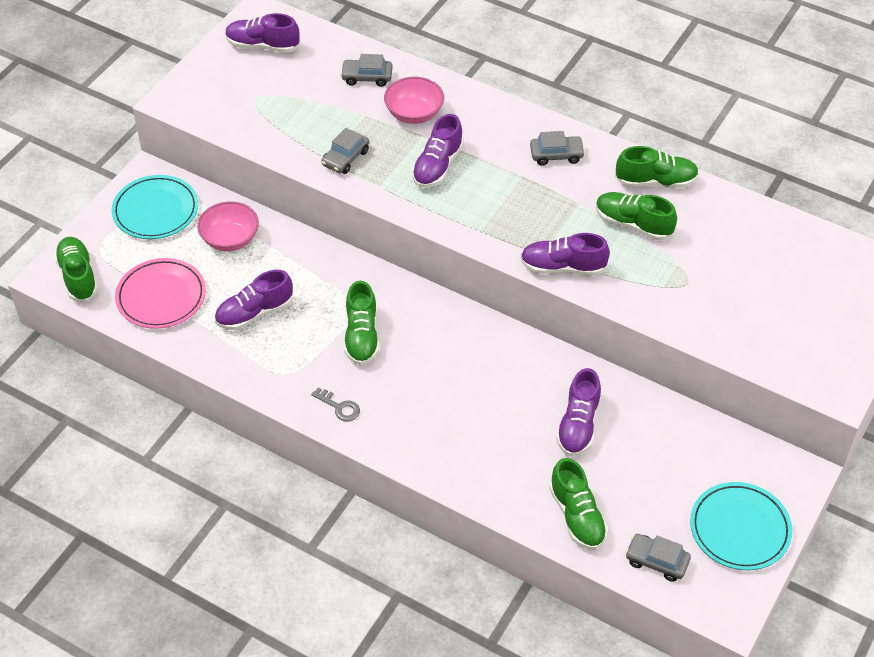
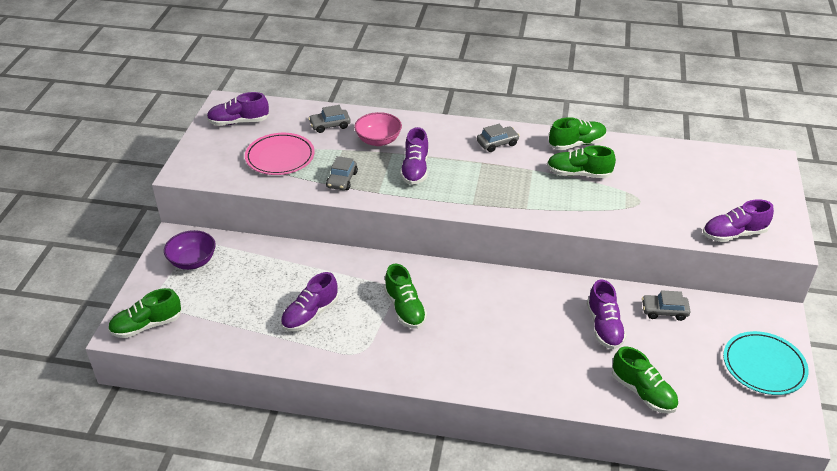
camera: 20 degrees left, 10 degrees down
green shoe [54,237,98,301] -> green shoe turned 75 degrees counterclockwise [108,288,182,338]
turquoise plate [112,175,198,239] -> purple bowl [164,230,216,270]
pink plate [115,258,206,329] -> pink plate moved to [245,133,315,175]
pink bowl [197,201,259,251] -> none
grey key [311,387,360,421] -> none
purple shoe [520,233,610,276] -> purple shoe moved to [703,199,774,242]
grey car [625,534,691,582] -> grey car moved to [642,290,690,321]

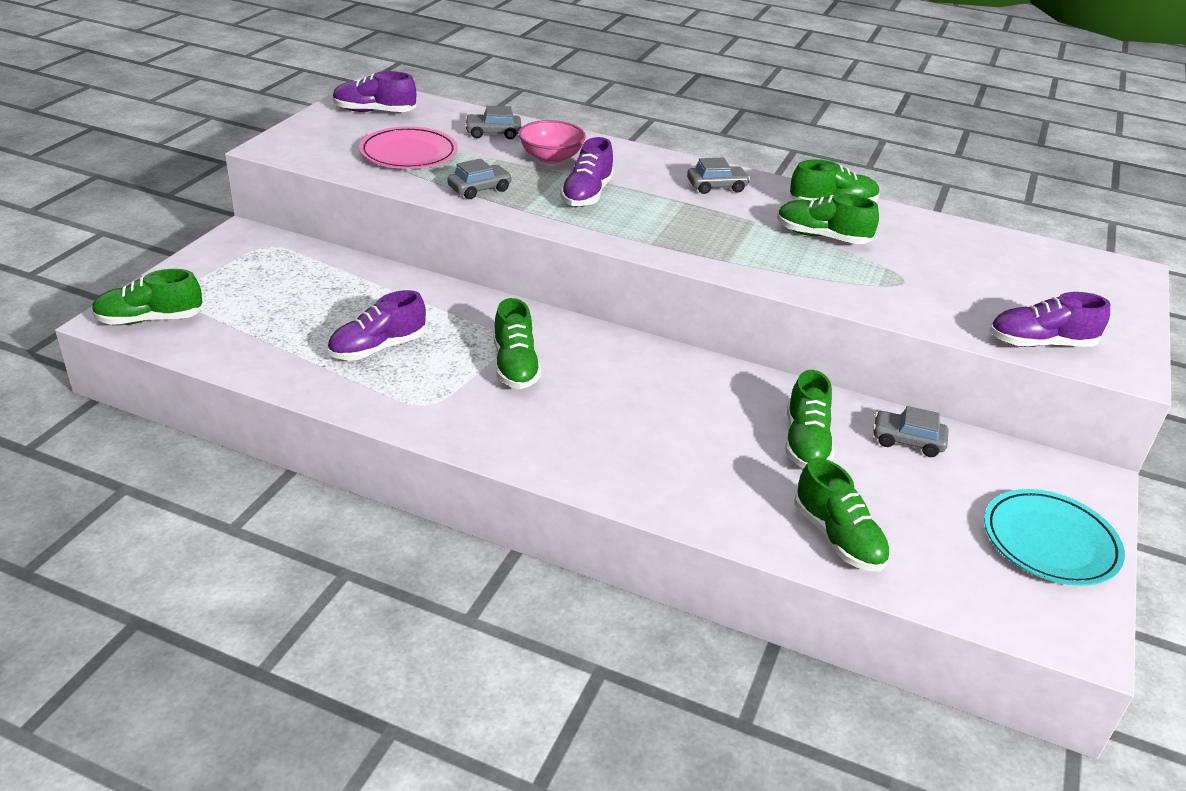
camera: 10 degrees right, 5 degrees down
purple bowl [164,230,216,270] -> none
grey car [326,156,358,190] -> grey car turned 150 degrees counterclockwise [447,158,512,199]
purple shoe [587,279,627,349] -> green shoe [785,370,834,468]

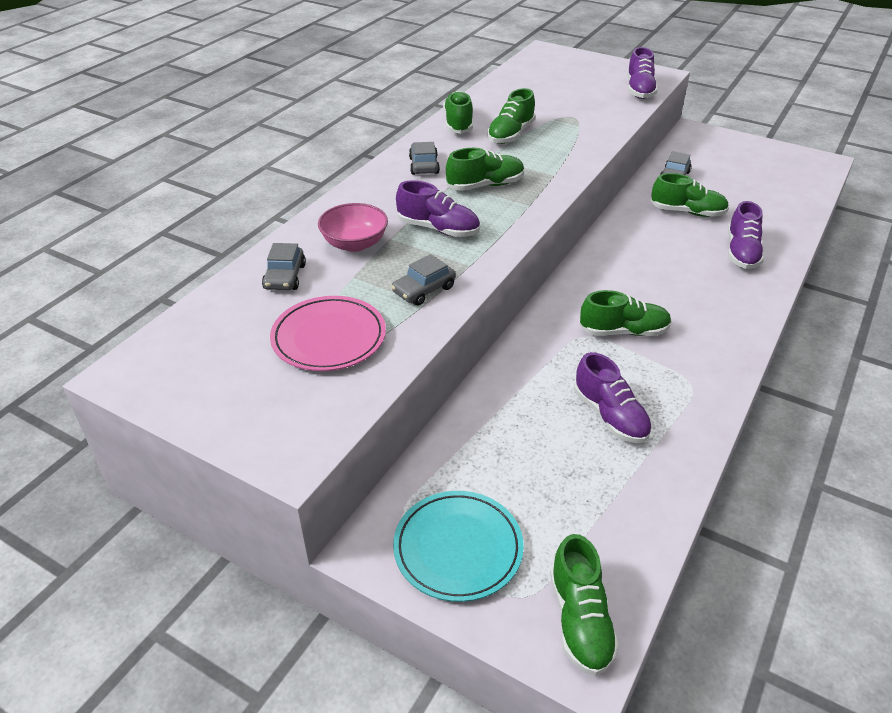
camera: 80 degrees left, 5 degrees up
purple shoe [333,71,416,112] -> purple shoe moved to [728,201,764,269]
grey car [447,158,512,199] -> grey car turned 105 degrees counterclockwise [391,254,456,306]
green shoe [794,458,890,571] -> green shoe moved to [446,148,524,191]
turquoise plate [984,489,1125,586] -> turquoise plate moved to [393,491,524,602]

